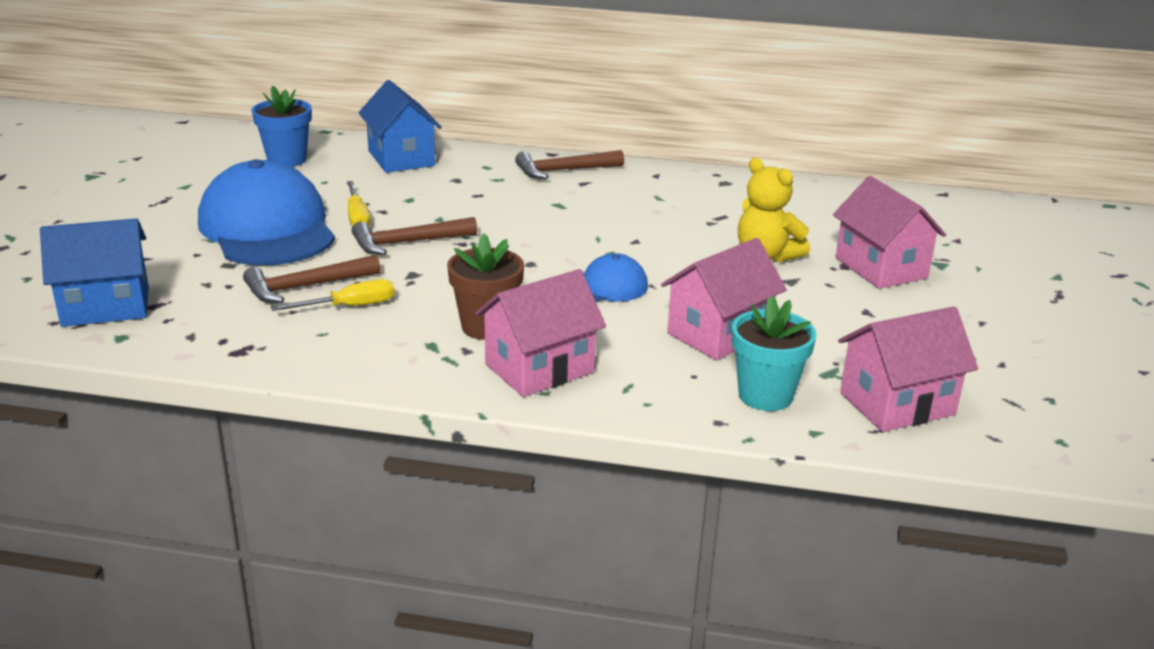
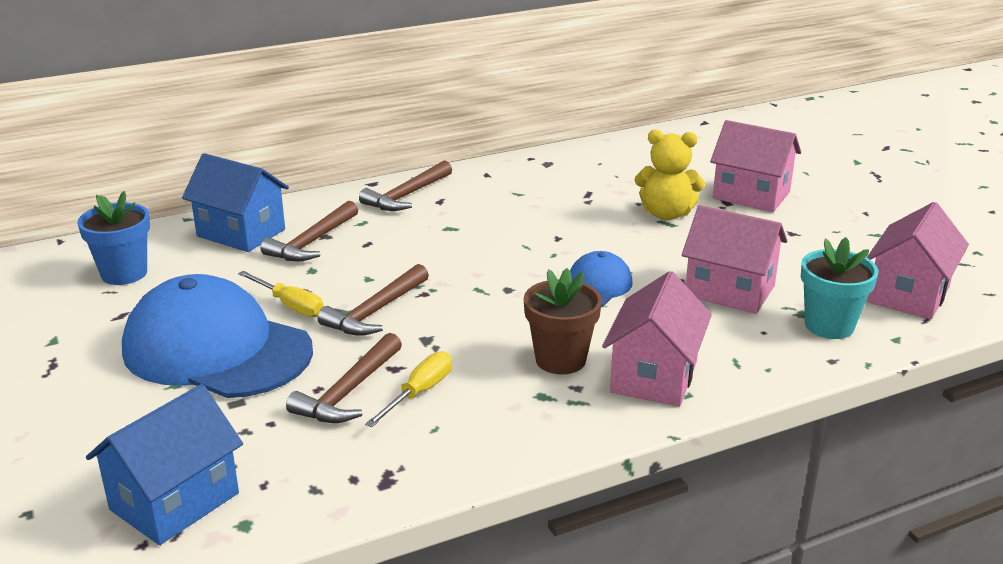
camera: 35 degrees left, 0 degrees up
pink house [661,238,787,360] -> pink house turned 75 degrees counterclockwise [682,205,787,314]
none -> brown hammer [261,201,358,261]

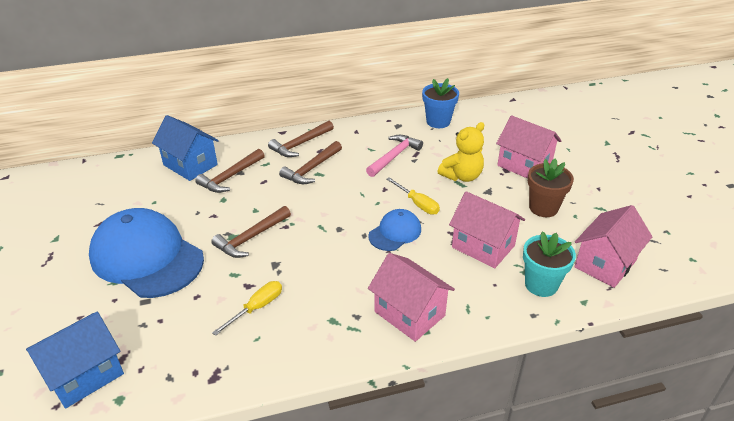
camera: 10 degrees right, 10 degrees up
blue flower pot [77,191,150,285] -> blue flower pot moved to [422,78,459,128]
yellow screwdriver [238,271,323,317] -> yellow screwdriver moved to [387,177,440,215]
brown hammer [286,333,402,423] -> brown hammer moved to [279,141,342,184]
brown flower pot [524,268,602,375] -> brown flower pot moved to [528,158,574,217]
pink house [602,271,712,406] -> pink house turned 75 degrees counterclockwise [368,253,455,342]
yellow teddy bear [634,129,705,220] -> yellow teddy bear turned 60 degrees counterclockwise [437,122,484,182]
none -> pink hammer [366,135,423,177]

